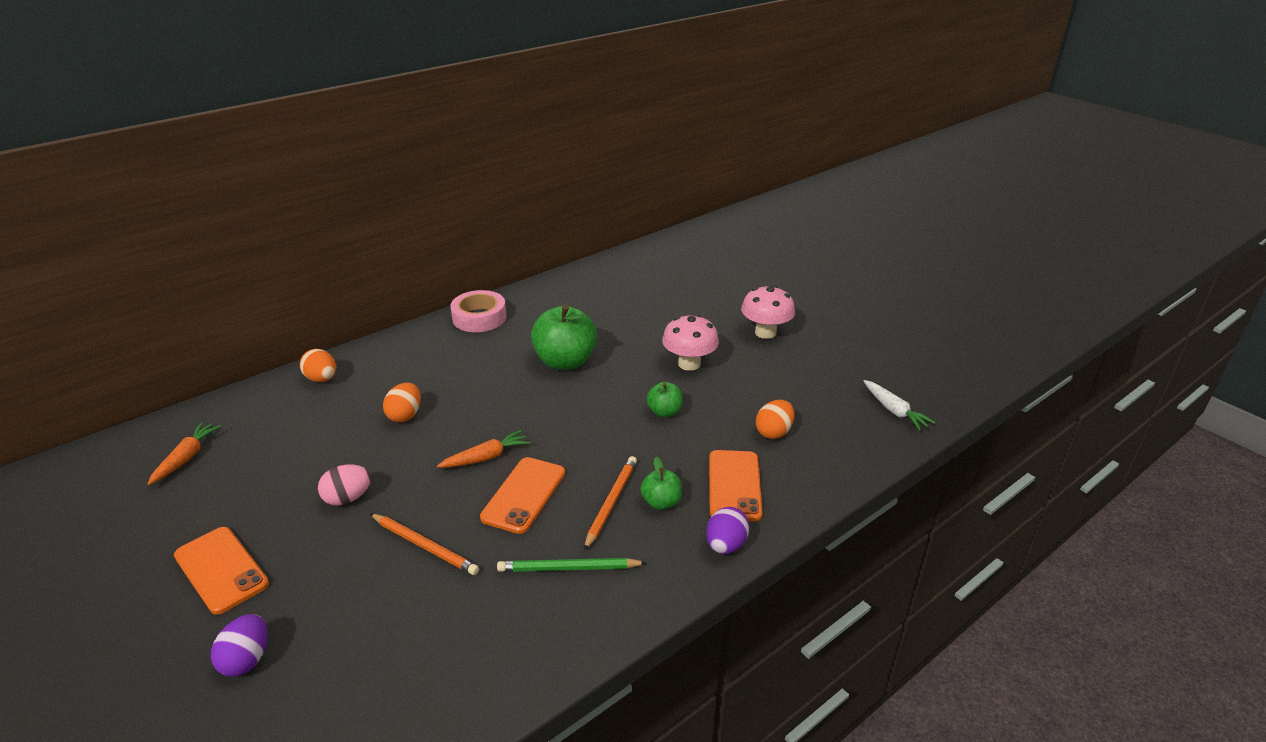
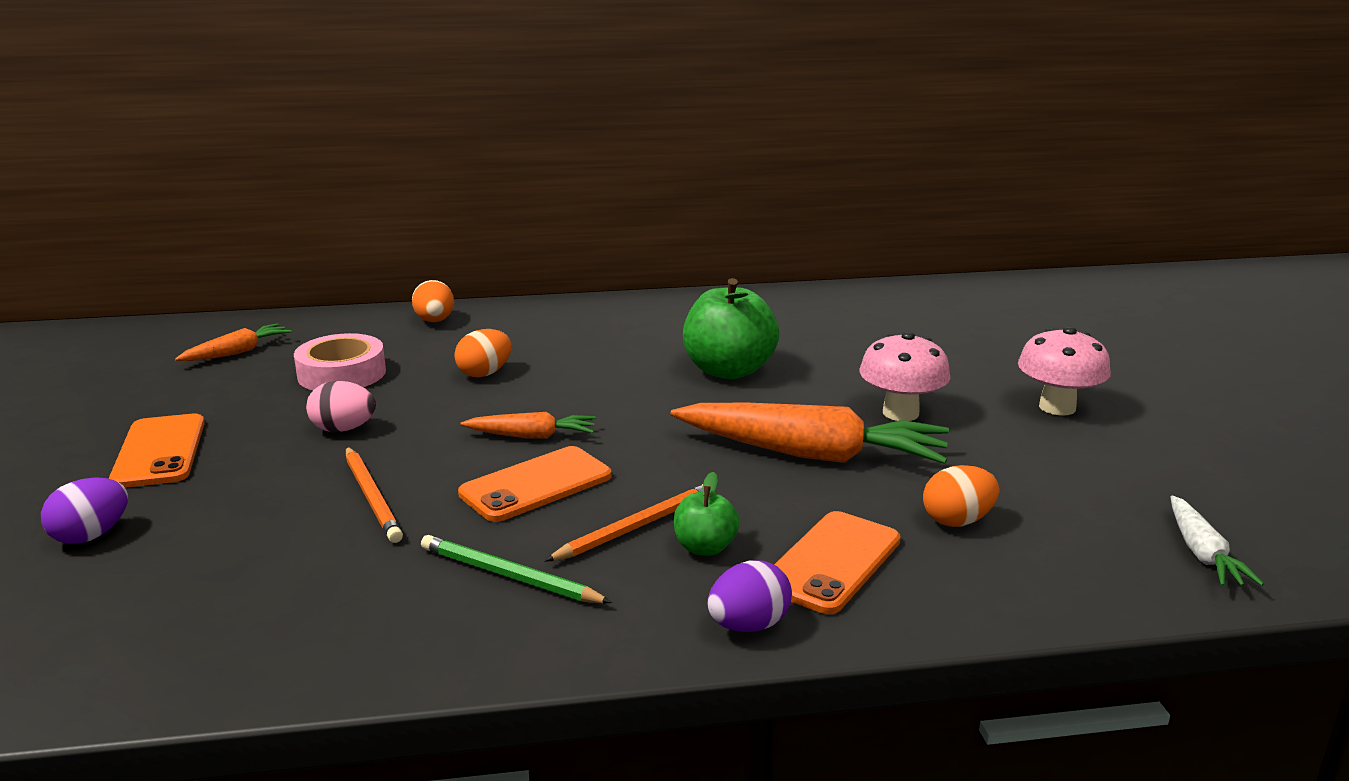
camera: 30 degrees right, 10 degrees down
pink tape [450,290,507,332] -> pink tape moved to [294,333,386,390]
green apple [647,382,683,417] -> orange carrot [671,403,949,464]

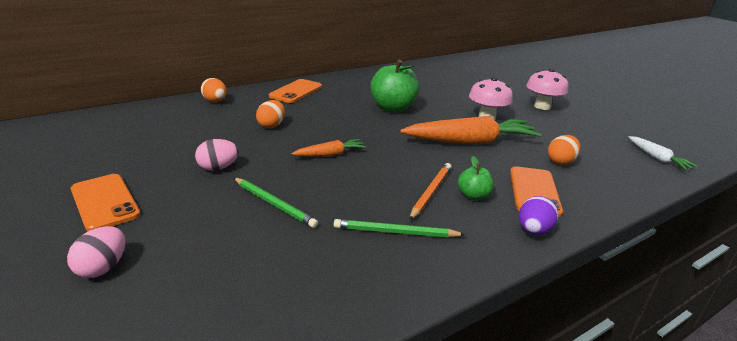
camera: 25 degrees left, 5 degrees up
purple egg [41,477,128,544] -> pink egg [67,226,126,278]
orange carrot [175,323,292,361] -> none
pink tape [294,333,386,390] -> none
orange pencil [346,447,403,543] -> green pencil [234,178,318,228]
orange phone [458,446,611,522] -> orange phone moved to [269,79,322,103]

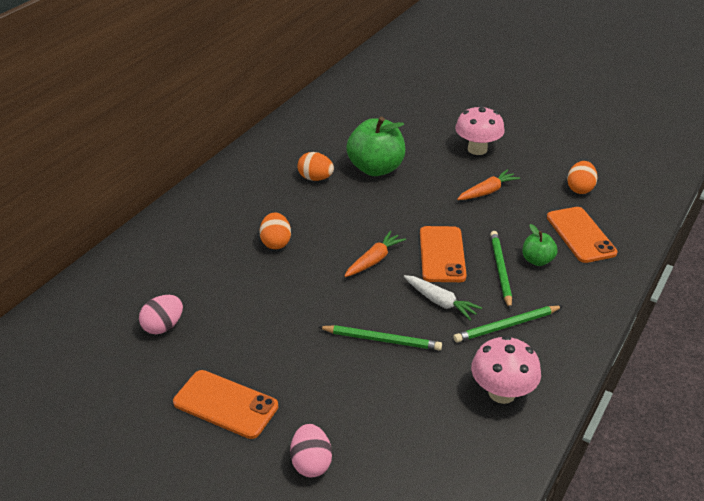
camera: 25 degrees left, 10 degrees up
pink egg [195,139,239,171] -> pink egg moved to [139,295,183,334]
orange egg [201,78,227,102] -> orange egg moved to [298,152,334,181]
orange phone [269,79,322,103] -> orange phone moved to [420,226,467,282]
orange carrot [400,116,542,144] -> orange carrot [457,169,520,200], size x0.50
orange pencil [409,163,451,220] -> green pencil [490,231,512,310]
purple egg [519,196,558,235] -> none
pink mushroom [526,68,568,110] -> pink mushroom moved to [471,336,541,404]
white carrot [629,136,698,170] -> white carrot moved to [404,275,482,321]

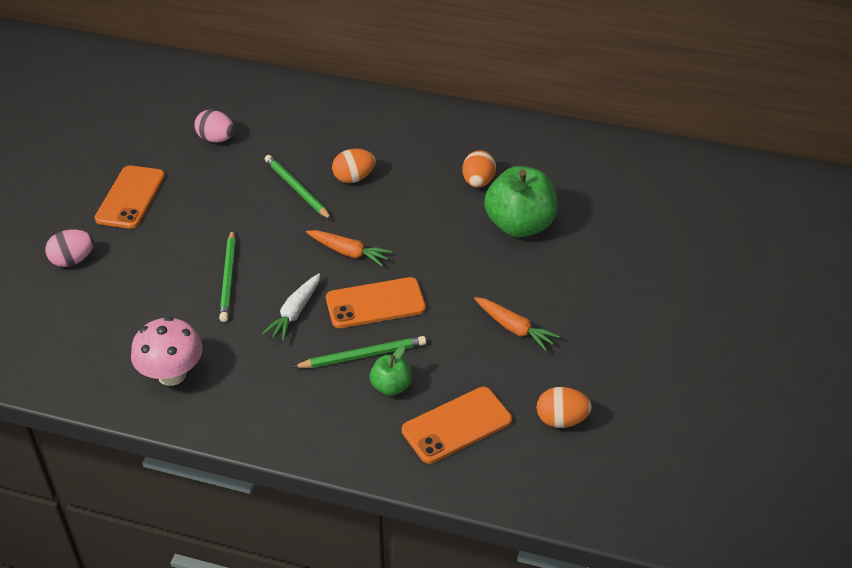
camera: 75 degrees right, 5 degrees up
green pencil [454,306,563,342] -> green pencil moved to [265,155,332,220]
pink mushroom [455,105,505,155] -> none

